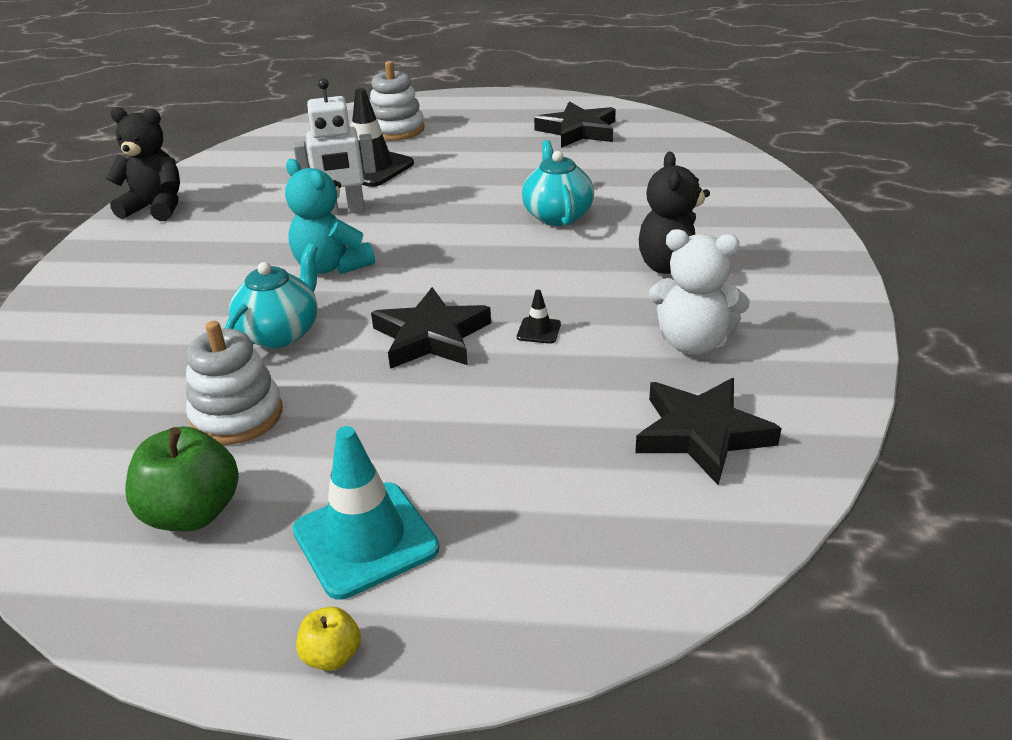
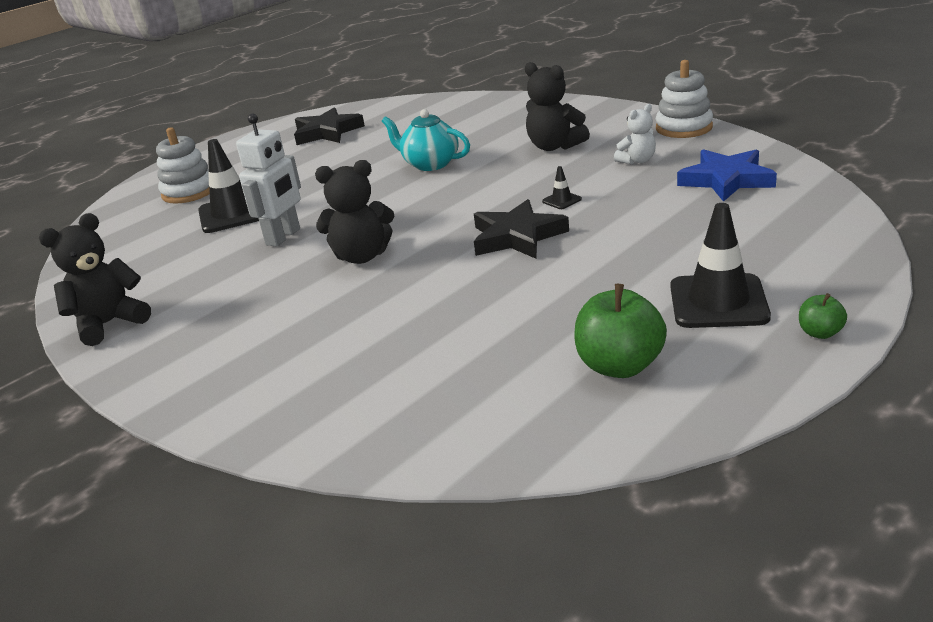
camera: 50 degrees left, 5 degrees down
white stacking toy [186,321,283,445] -> white stacking toy moved to [656,60,713,138]
turquoise teapot [225,244,318,348] -> none
turquoise teddy bear [285,159,375,274] -> black teddy bear [315,160,394,264]
turquoise traffic cone [293,426,439,600] -> black traffic cone [670,203,771,328]
yellow apple [296,607,361,671] -> green apple [799,293,847,339]
black star [635,378,782,485] -> blue star [677,149,777,202]
white teddy bear [649,229,750,355] -> white teddy bear [614,104,656,164], size x0.62

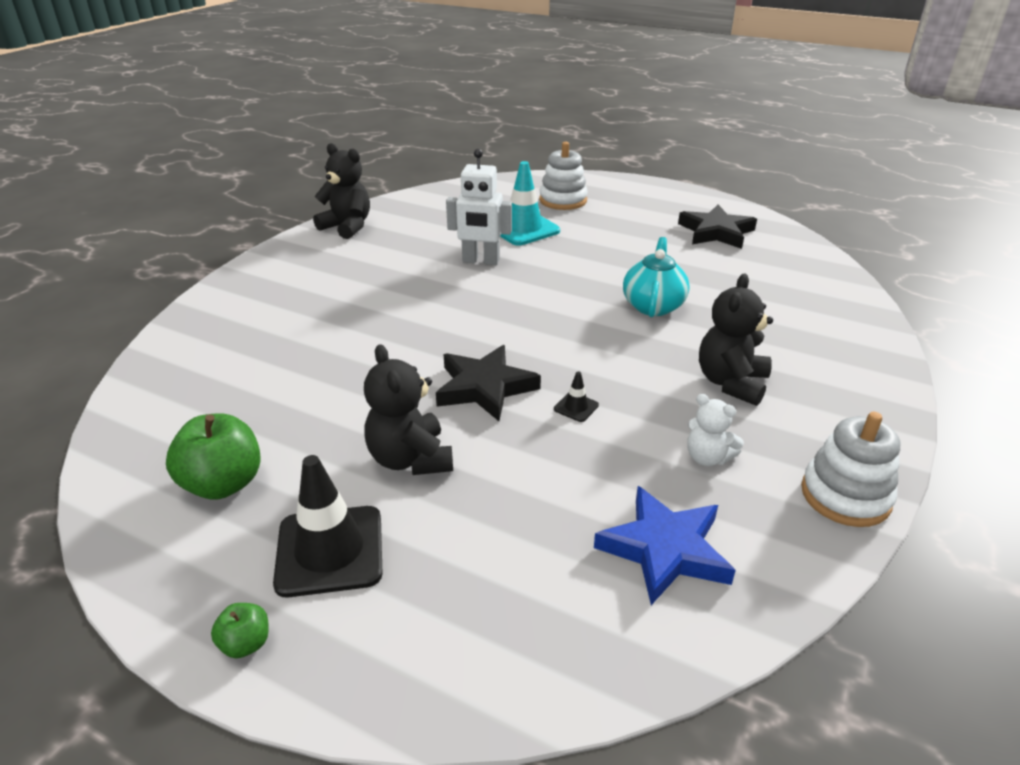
camera: 70 degrees right, 5 degrees up
black traffic cone [198,139,259,233] -> turquoise traffic cone [500,161,560,246]
black teddy bear [315,160,394,264] -> black teddy bear moved to [364,344,453,475]

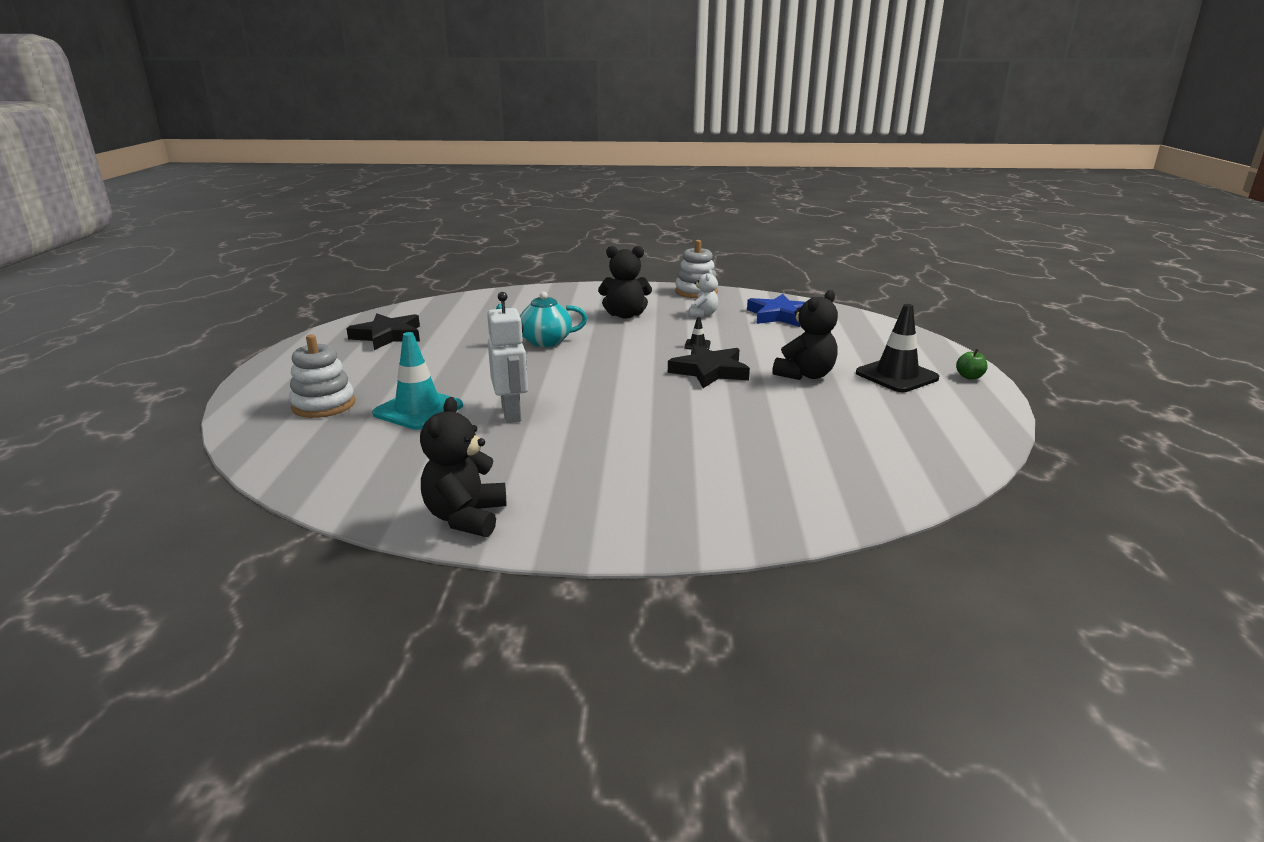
camera: 115 degrees left, 10 degrees down
green apple [166,413,261,500] -> none

